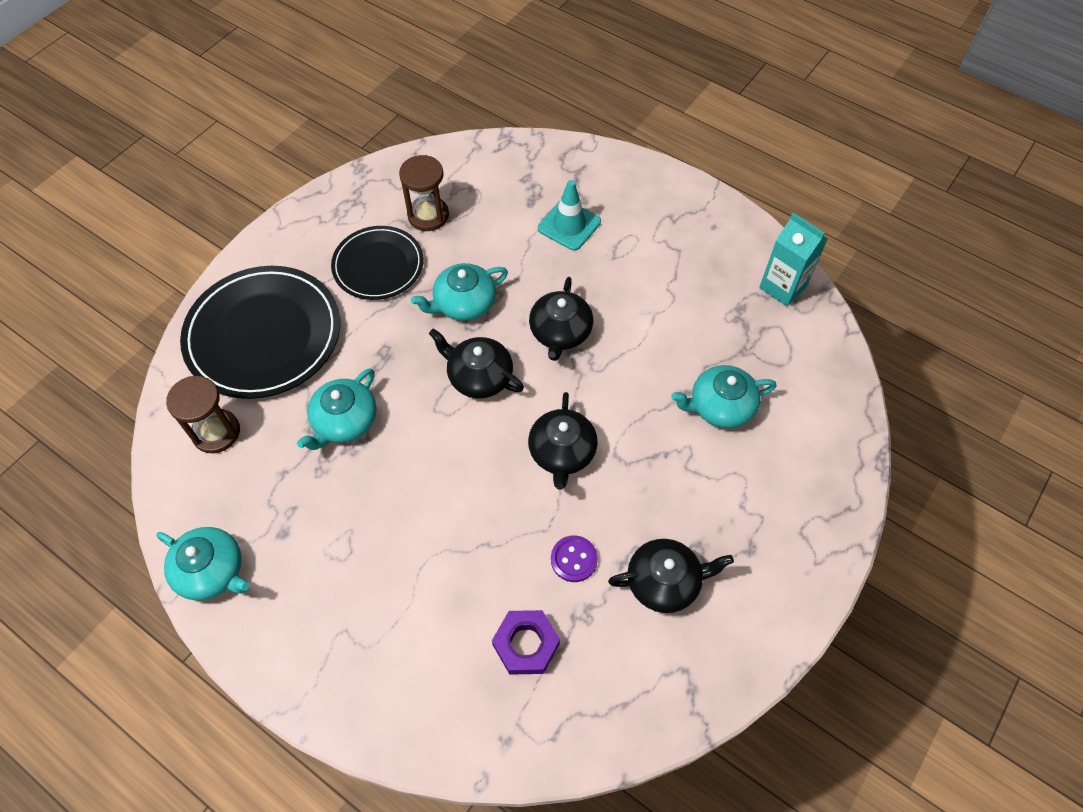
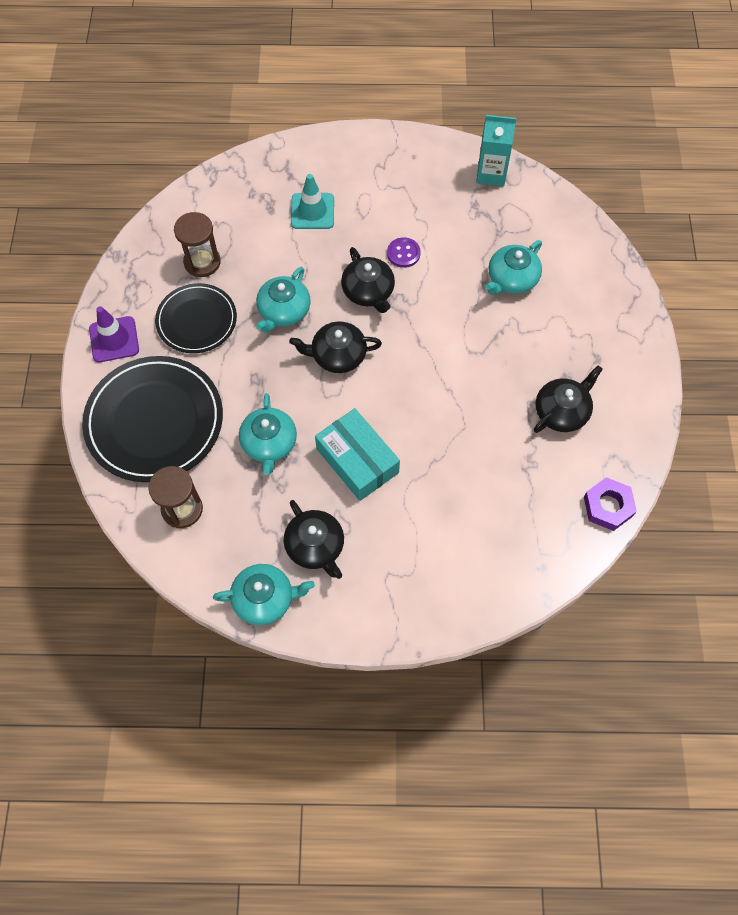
camera: 35 degrees left, 5 degrees up
purple nut [492,610,560,675] -> purple nut moved to [584,477,637,531]
black teapot [528,392,598,490] -> black teapot moved to [284,500,344,579]
purple button [551,535,598,582] -> purple button moved to [387,237,421,268]
none -> purple traffic cone [89,306,139,362]
none -> turquoise box [315,408,400,501]

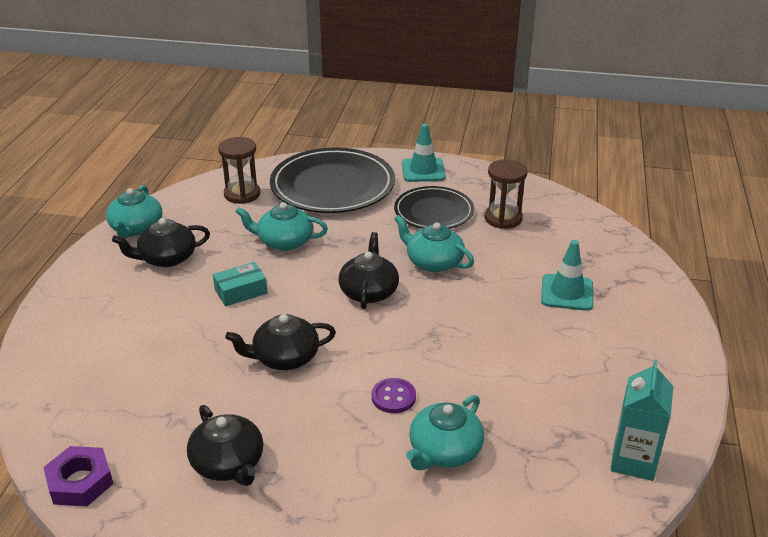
camera: 100 degrees right, 30 degrees down
purple traffic cone [89,306,139,362] -> turquoise traffic cone [402,124,446,182]
turquoise box [315,408,400,501] -> turquoise box [213,262,268,306], size x0.60
black teapot [341,247,395,313] -> black teapot moved to [225,314,336,370]
purple button [387,237,421,268] -> purple button moved to [372,378,416,413]
turquoise teapot [486,240,542,295] -> turquoise teapot turned 105 degrees counterclockwise [406,395,484,470]

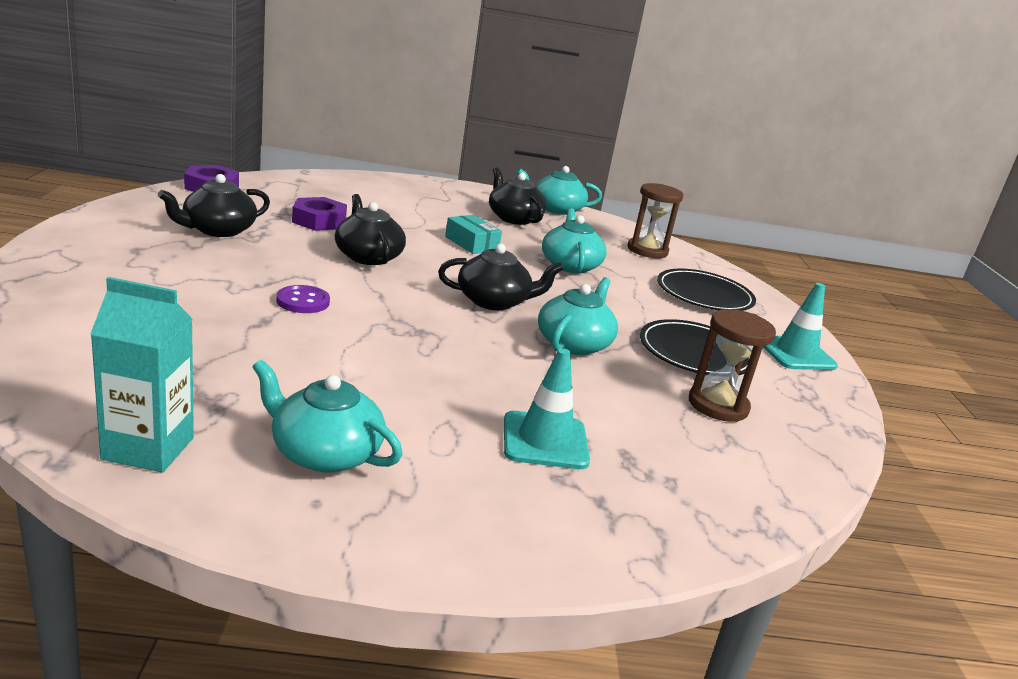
camera: 75 degrees right, 10 degrees down
black plate [270,147,395,213] -> black plate [657,269,756,311], size x0.61
turquoise teapot [406,395,484,470] -> turquoise teapot moved to [253,360,402,473]
none -> purple nut [292,197,347,231]

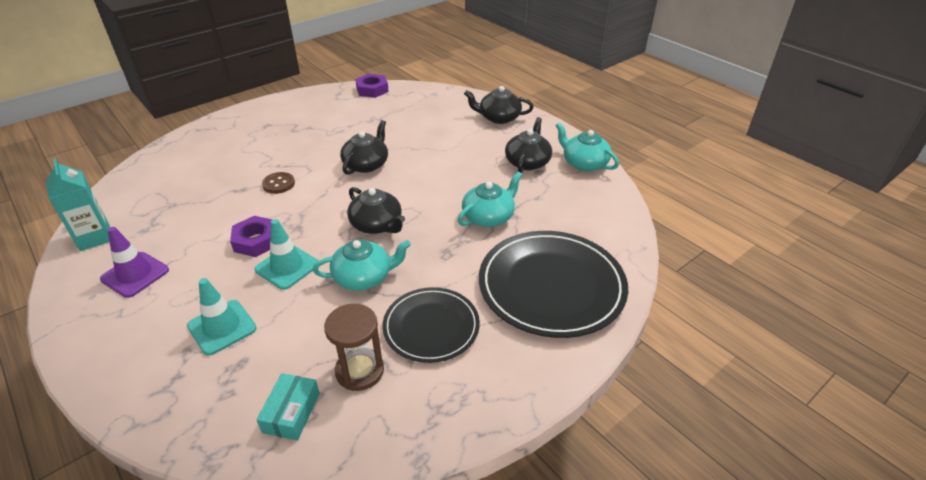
camera: 55 degrees right, 15 degrees up
black teapot [158,174,270,237] -> black teapot moved to [464,86,534,124]
turquoise teapot [253,360,402,473] -> purple traffic cone [100,227,169,298]
purple button [276,285,330,313] -> brown button [262,172,295,194]
purple nut [292,197,347,231] -> purple nut moved to [230,216,272,257]
turquoise box [445,215,502,254] -> turquoise box moved to [256,373,320,441]
brown hourglass [627,183,684,258] -> none
black plate [657,269,756,311] -> black plate [479,231,628,338], size x1.63
turquoise traffic cone [763,283,838,370] -> turquoise traffic cone moved to [254,219,318,290]

